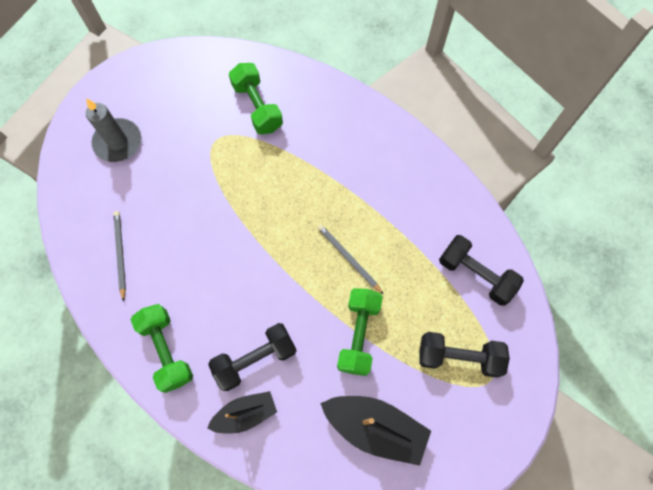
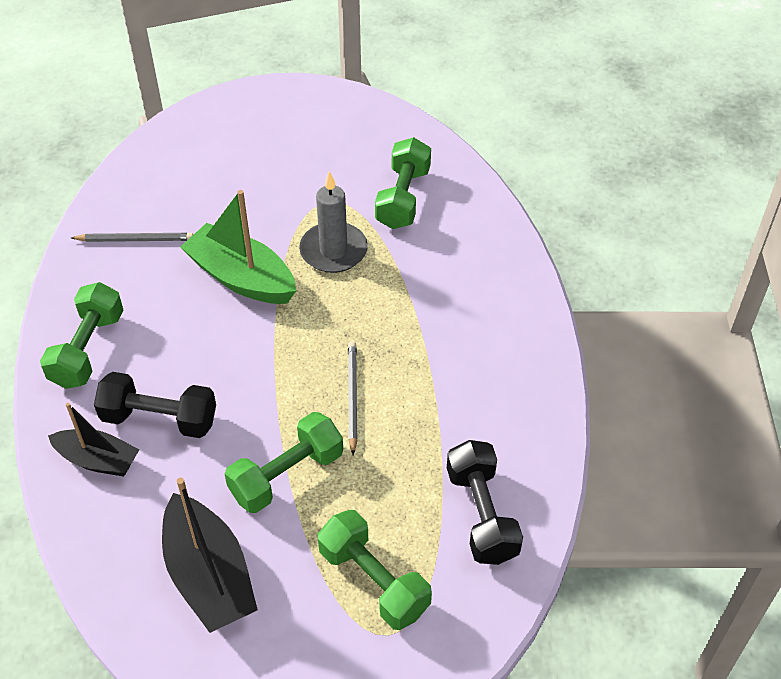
camera: 40 degrees right, 20 degrees down
grey candle [86,98,141,162] -> grey candle moved to [299,171,368,273]
grey pencil [114,211,126,302] -> grey pencil turned 60 degrees clockwise [71,233,193,242]
black dumbbell [419,332,510,378] -> green dumbbell [317,510,432,630]
none -> green boat [180,190,296,304]

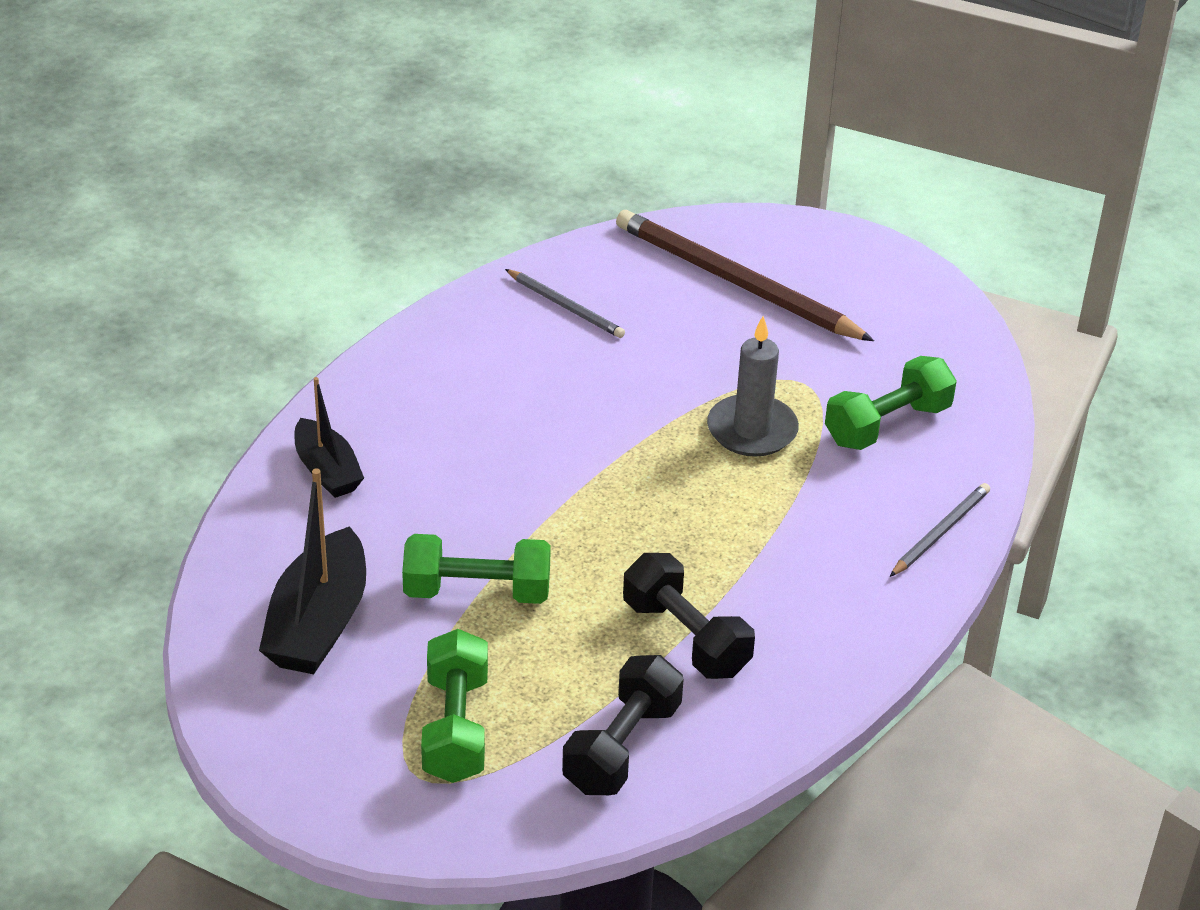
camera: 40 degrees right, 10 degrees down
green dumbbell [40,282,124,389] -> none
black dumbbell [94,372,216,438] -> black dumbbell moved to [623,553,755,679]
green boat [180,190,296,304] -> none
grey pencil [348,342,358,455] -> grey pencil moved to [890,483,990,577]
none -> brown pencil [616,210,874,341]

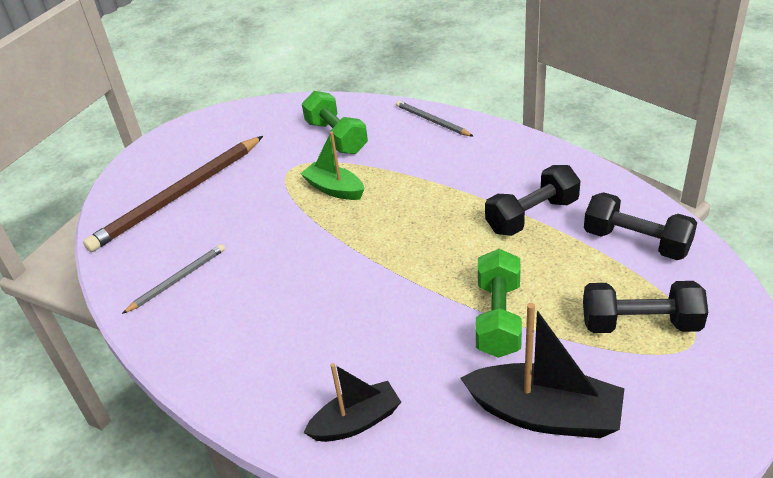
camera: 80 degrees left, 0 degrees up
green dumbbell [421,629,488,783] -> black dumbbell [583,281,708,333]
grey candle [707,316,799,457] -> green boat [300,132,364,200]

